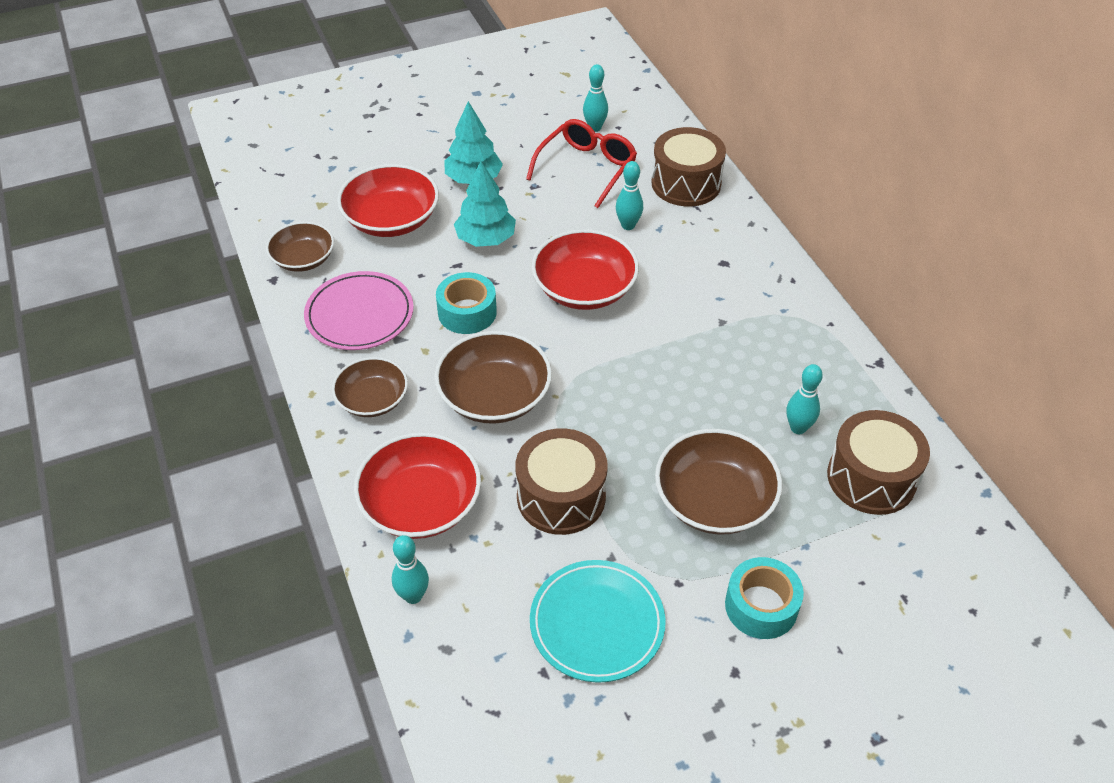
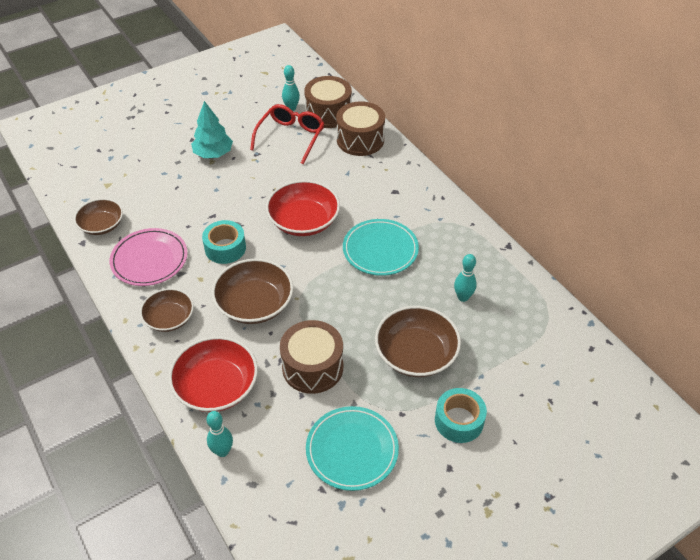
camera: 10 degrees left, 0 degrees up
red bowl [337,164,439,237] -> none
turquoise tree [454,161,516,247] -> none
turquoise bowling pin [616,161,643,230] -> none
brown drum [827,410,930,515] -> brown drum moved to [304,76,352,128]
none -> turquoise plate [343,219,419,276]

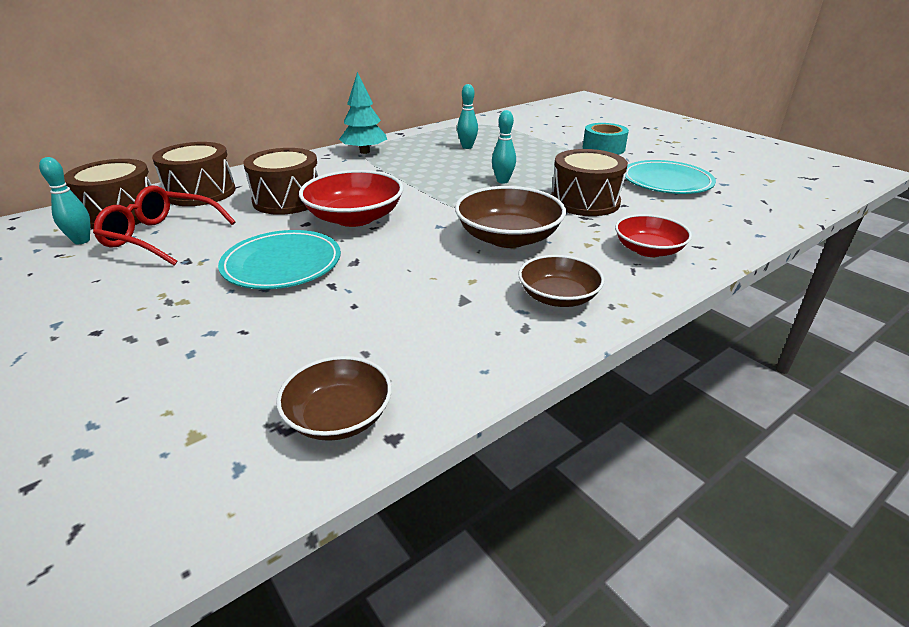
camera: 95 degrees left, 15 degrees down
pink plate [109,228,187,286] -> none
red bowl [168,336,258,412] -> red bowl [615,214,692,257], size x0.65
turquoise tree [191,101,233,158] -> turquoise tree moved to [339,72,387,154]
turquoise tape [202,220,246,264] -> none
turquoise bowling pin [207,411,233,457] -> turquoise bowling pin moved to [492,110,516,184]
turquoise plate [343,219,419,276] -> turquoise plate moved to [218,230,341,289]
brown bowl [375,306,461,377] -> none
none -> brown drum [243,148,318,215]

